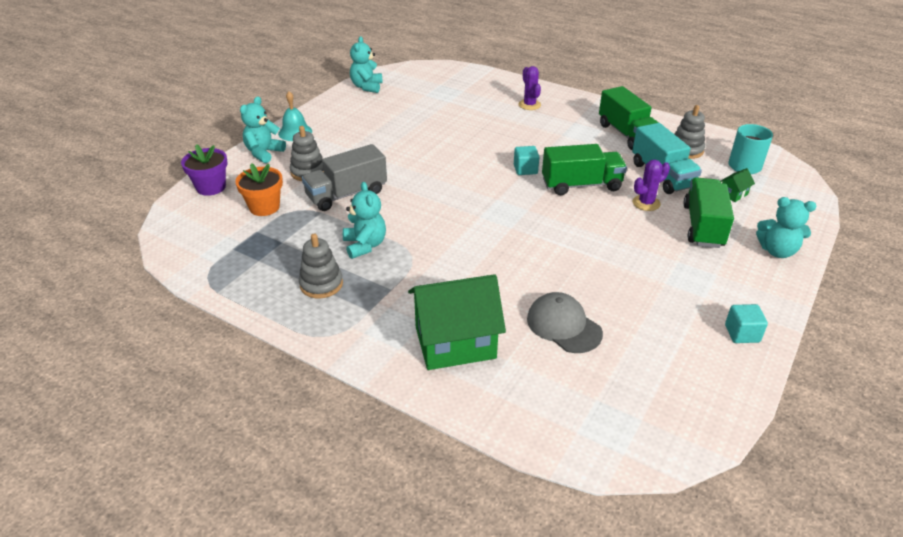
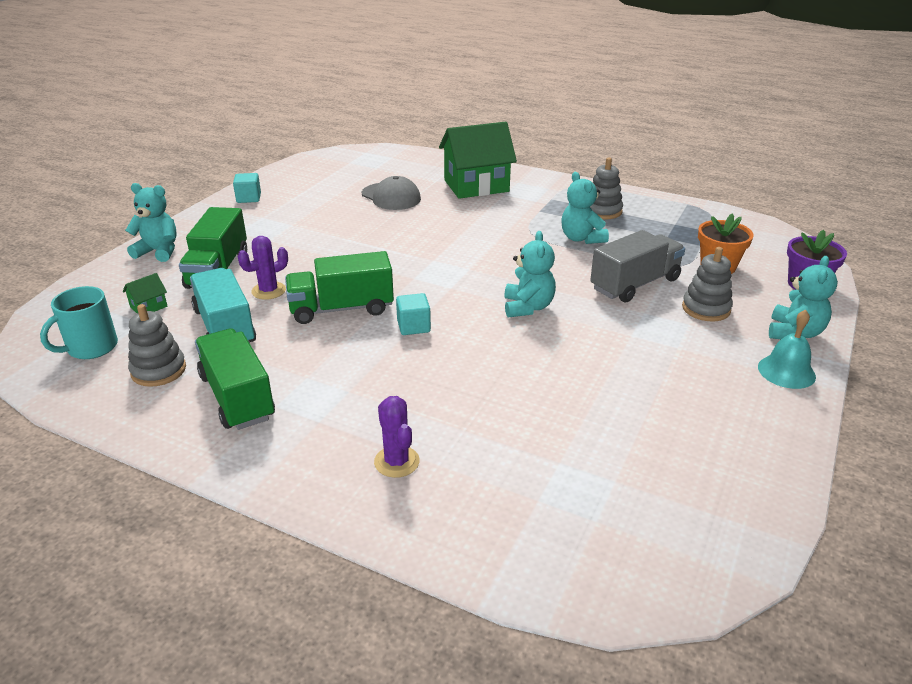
camera: 175 degrees right, 5 degrees down
turquoise teddy bear [350,36,383,93] -> turquoise teddy bear moved to [504,231,556,318]

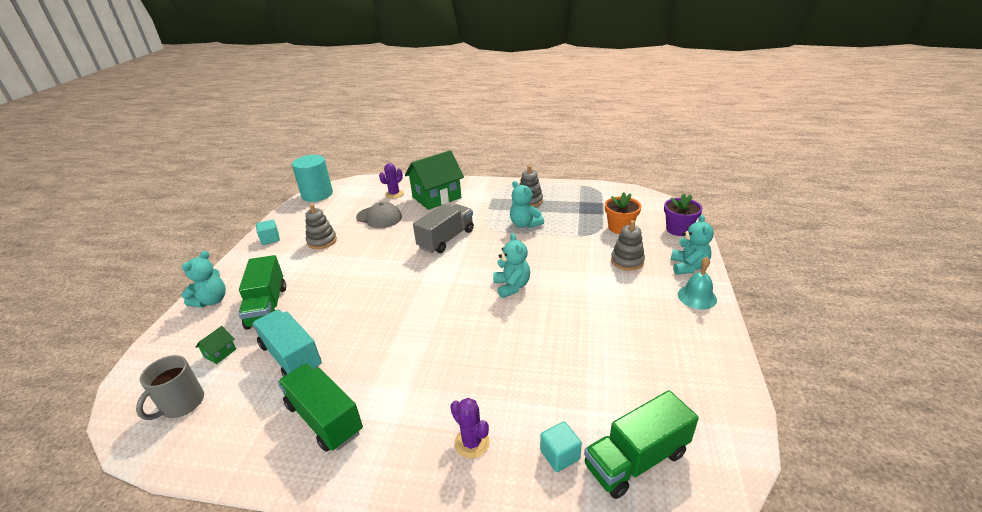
camera: 15 degrees left, 0 degrees up
turquoise mug [40,286,118,359] -> grey mug [136,355,204,420]
turquoise teddy bear [125,183,176,262] -> turquoise teddy bear turned 120 degrees clockwise [181,251,226,308]
grey stacking toy [128,304,186,387] -> grey stacking toy moved to [305,204,337,249]
purple cactus [238,236,288,300] -> purple cactus moved to [379,163,404,199]
green truck [285,251,394,324] -> green truck moved to [584,390,699,499]
turquoise cube [396,293,431,335] -> turquoise cube moved to [540,421,582,472]
grey truck [590,230,685,303] -> grey truck moved to [413,204,474,253]
none -> turquoise cylinder [292,155,333,202]

